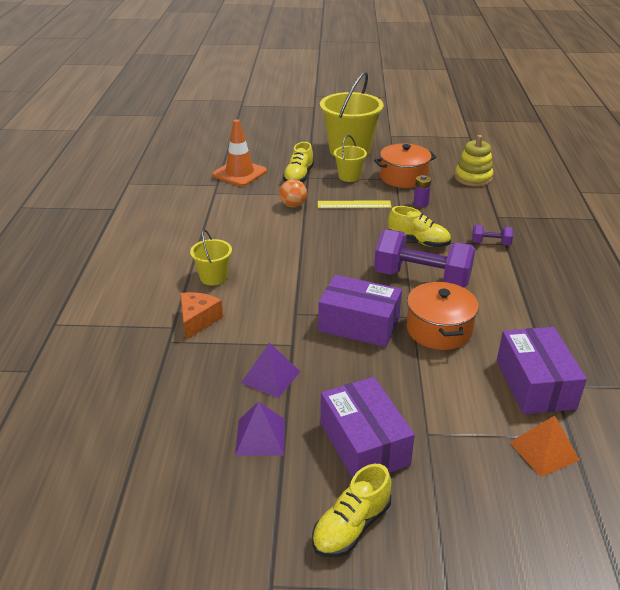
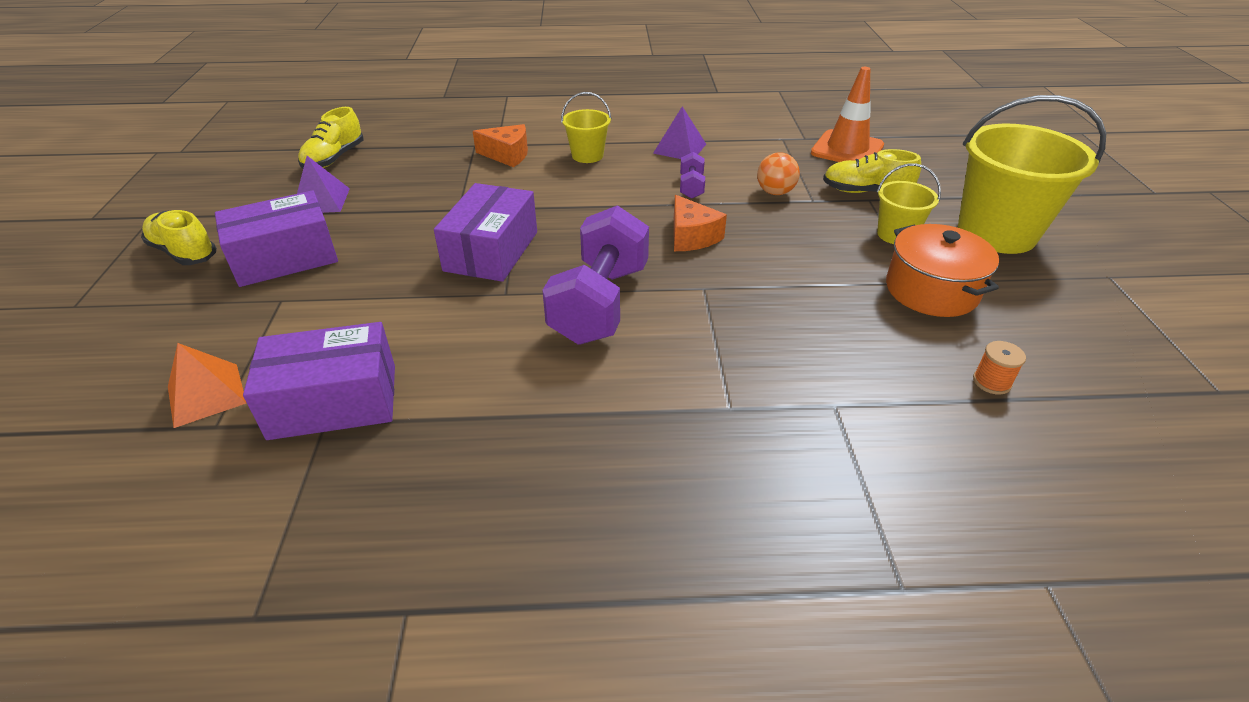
camera: 85 degrees right, 5 degrees up
purple pyramid [241,343,300,398] -> purple pyramid moved to [653,106,706,159]
yellow ruler [318,200,392,208] -> none
yellow shoe [388,206,451,247] -> yellow shoe moved to [298,107,364,168]
orange pot [406,281,479,350] -> none
purple battery [414,175,431,207] -> none
yellow stacking toy [455,135,493,187] -> orange spool [973,341,1026,395]
purple dumbbell [472,225,513,245] -> purple dumbbell moved to [680,152,705,199]
none -> orange cheese [674,195,727,251]

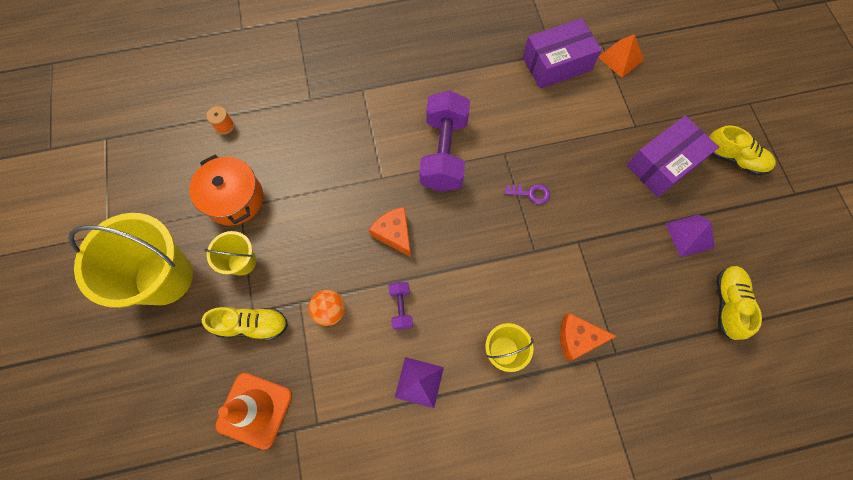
camera: 170 degrees right, 30 degrees up
purple box [434,183,537,282] -> purple key [505,184,550,204]

